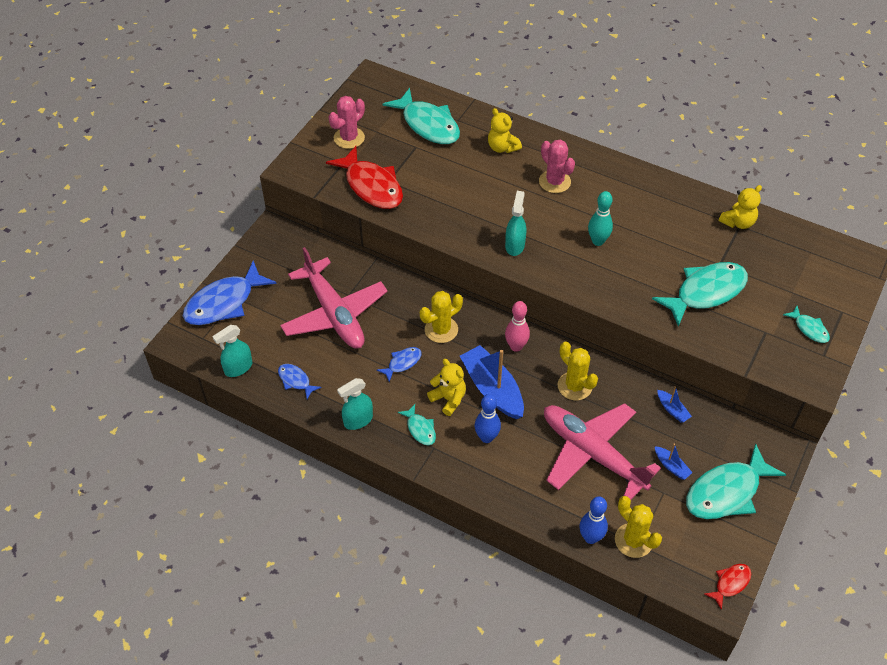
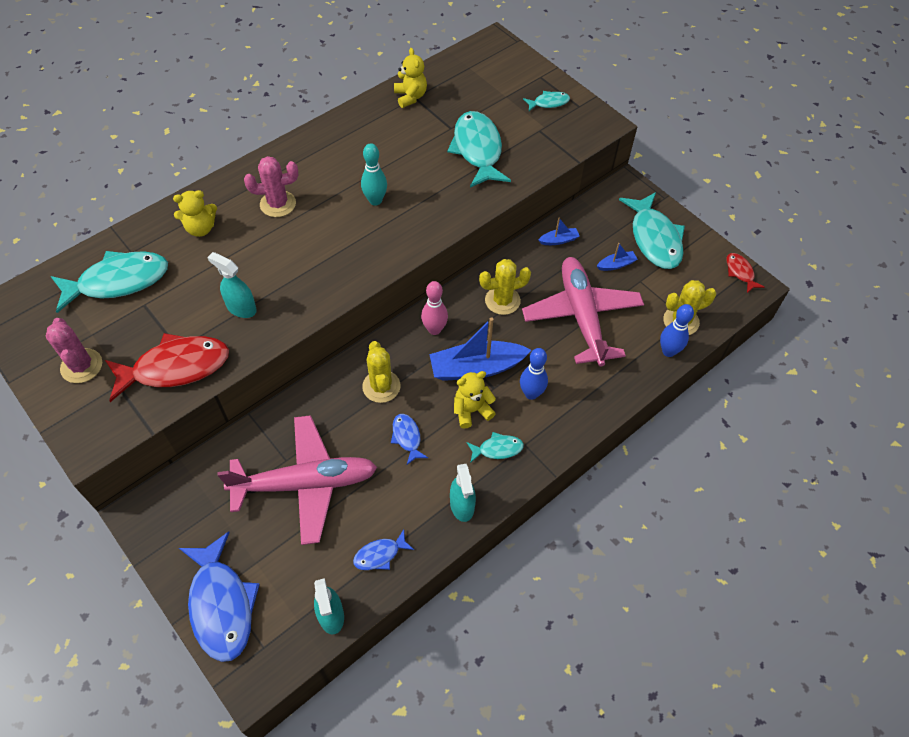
camera: 70 degrees left, 5 degrees up
turquoise spray bottle [505,191,526,256] -> turquoise spray bottle moved to [207,252,257,318]
pink plane [544,403,661,500] -> pink plane turned 105 degrees clockwise [522,257,644,367]

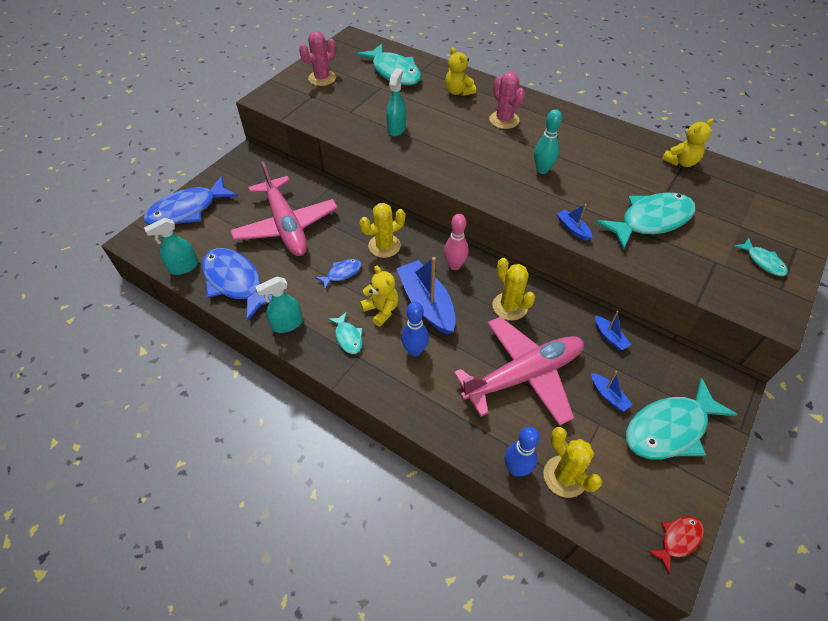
camera: 75 degrees right, 5 degrees down
red fish [105,333,229,402] -> none
blue fish [353,529,414,570] -> blue fish [202,248,272,322], size x2.07
none -> blue boat [557,204,592,241]

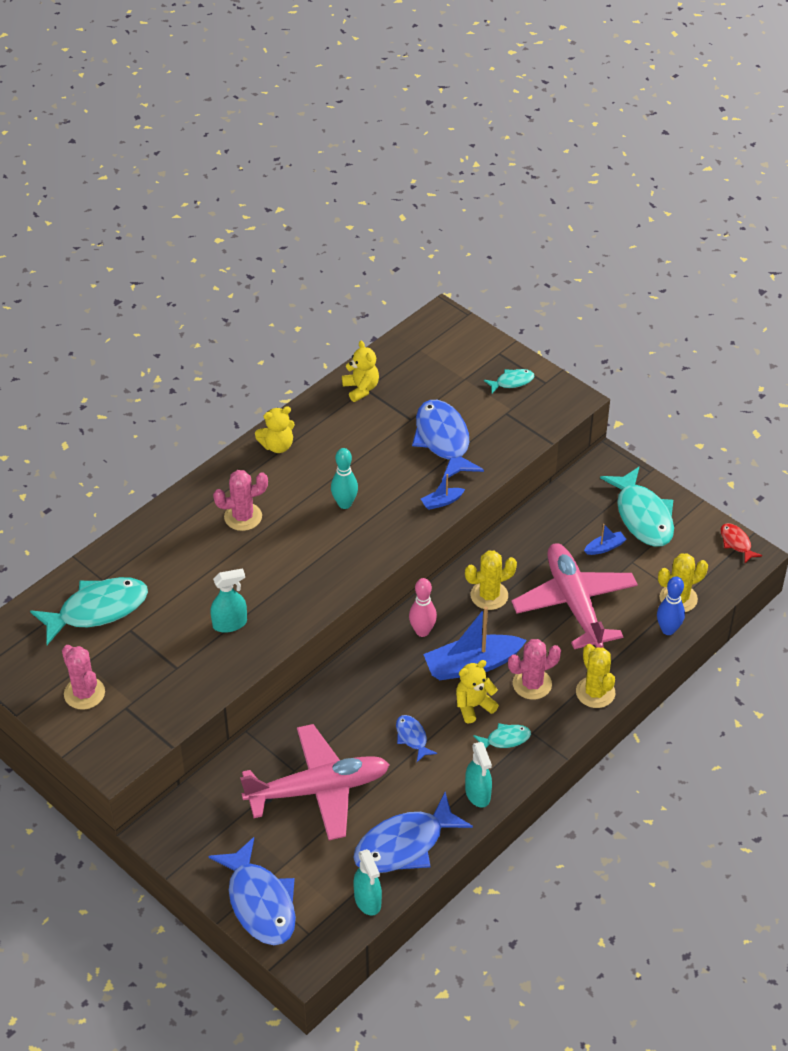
camera: 80 degrees left, 5 degrees down
yellow cactus [360,203,405,258] -> yellow cactus moved to [576,644,615,708]
turquoise spray bottle [386,68,406,136] -> turquoise spray bottle turned 135 degrees clockwise [210,568,247,633]
blue bowling pin [401,302,429,357] -> pink cactus [508,639,561,700]
yellow teddy bear [445,47,476,96] -> yellow teddy bear moved to [255,406,295,453]
blue boat [595,311,631,350] -> none
turquoise fish [596,193,696,250] -> blue fish [412,400,484,481]

